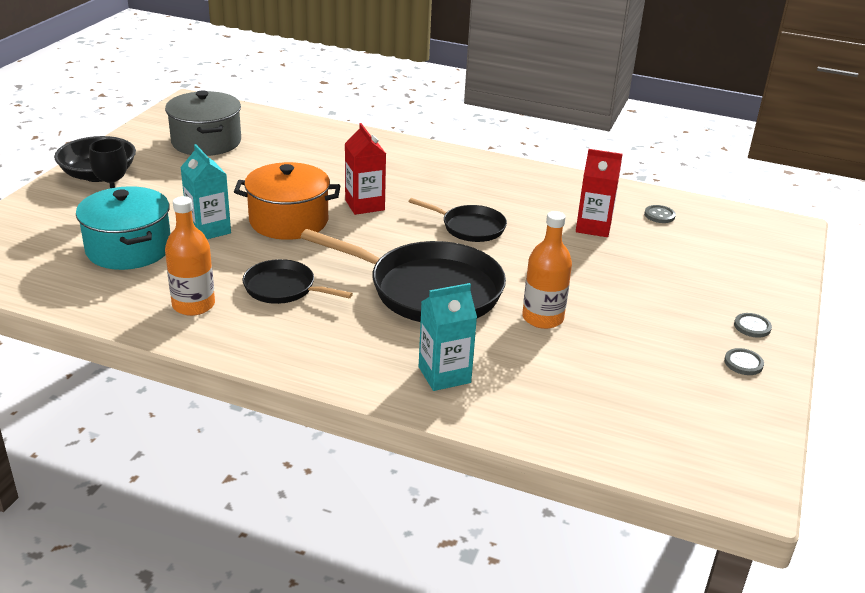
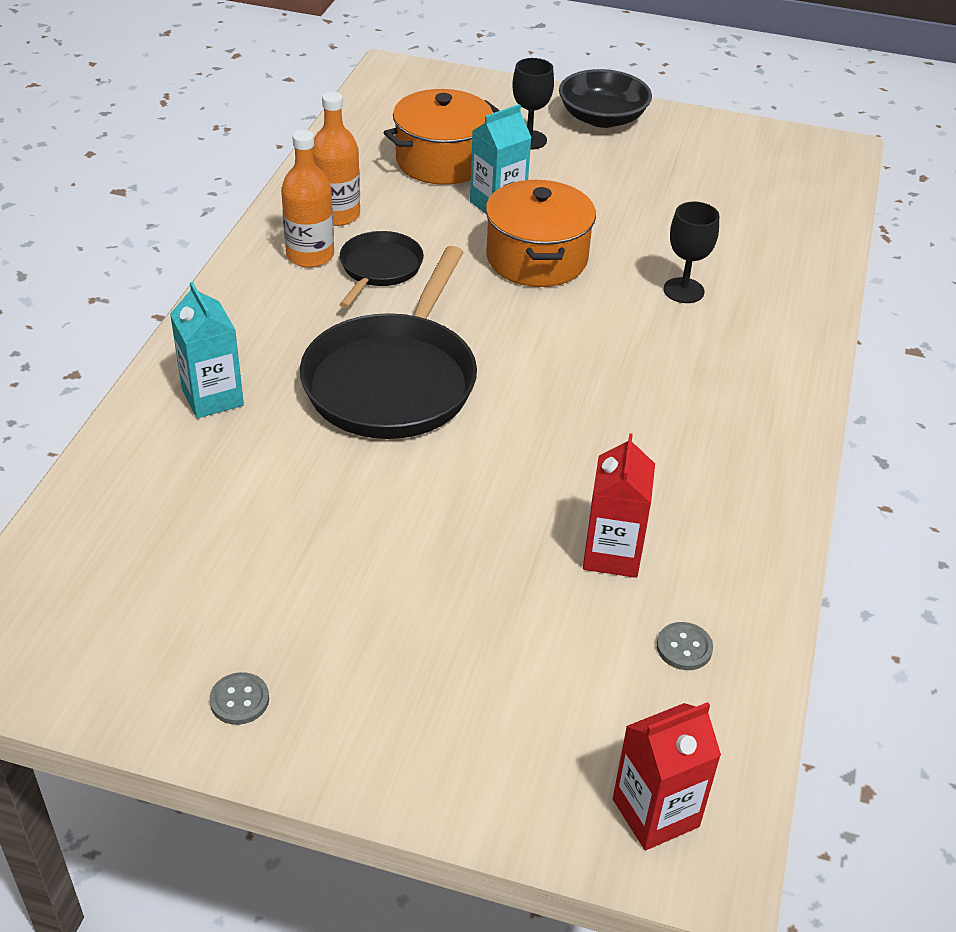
camera: 85 degrees right, 10 degrees up
turquoise pot [76,186,171,270] -> orange pot [384,89,500,185]
grey pot [165,91,241,156] -> none
red carton [345,123,386,215] -> red carton moved to [613,702,721,850]
black pan [408,198,507,242] -> none
orange bottle [522,211,572,329] -> orange bottle moved to [281,130,334,267]
grey button [734,313,772,338] -> none
none -> black goblet [663,202,719,303]

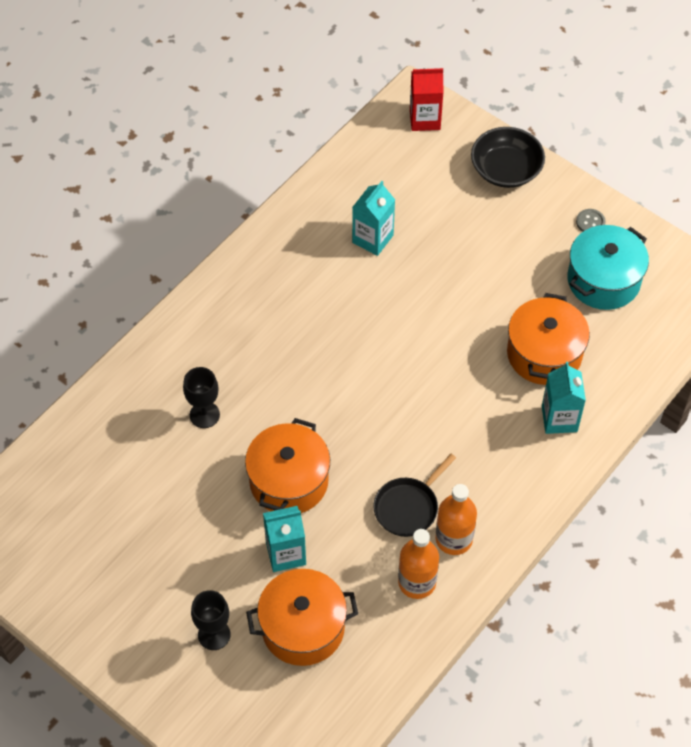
camera: 155 degrees left, 15 degrees up
black pan [300,246,477,439] -> none
black bowl [559,69,652,128] -> black bowl moved to [471,127,545,188]
red carton [583,433,655,578] -> turquoise carton [352,181,395,256]
grey button [657,622,713,670] -> none
none -> orange pot [507,293,590,385]
none -> turquoise pot [567,225,649,310]

